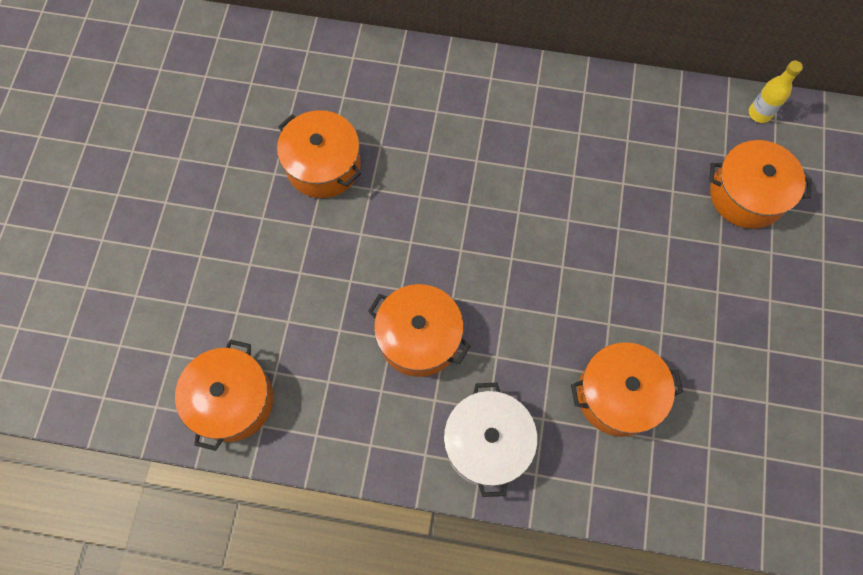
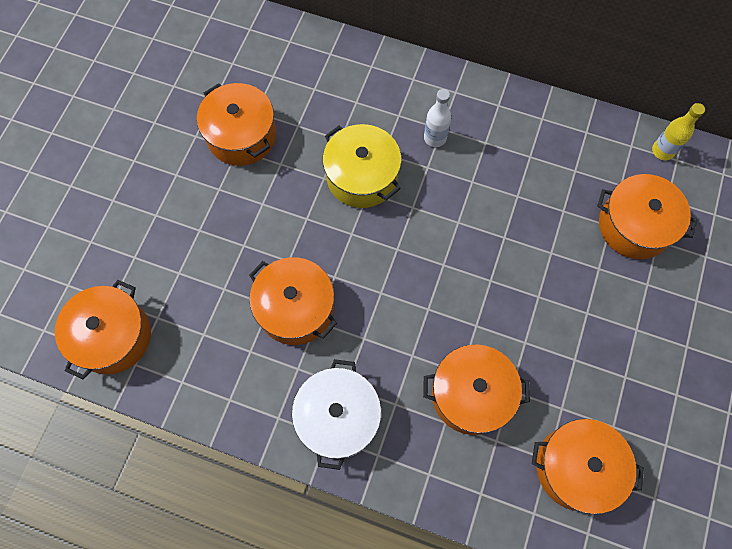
camera: 10 degrees right, 0 degrees up
none -> yellow pot [323,124,402,208]
none -> white bottle [424,89,452,147]
none -> orange pot [532,419,644,514]

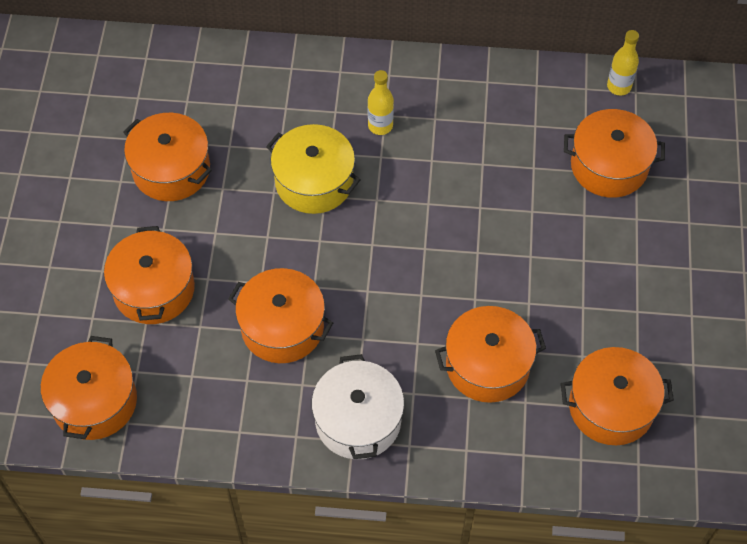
camera: 15 degrees left, 10 degrees down
white bottle [424,89,452,147] -> yellow bottle [368,70,394,135]
none -> orange pot [104,226,195,324]

